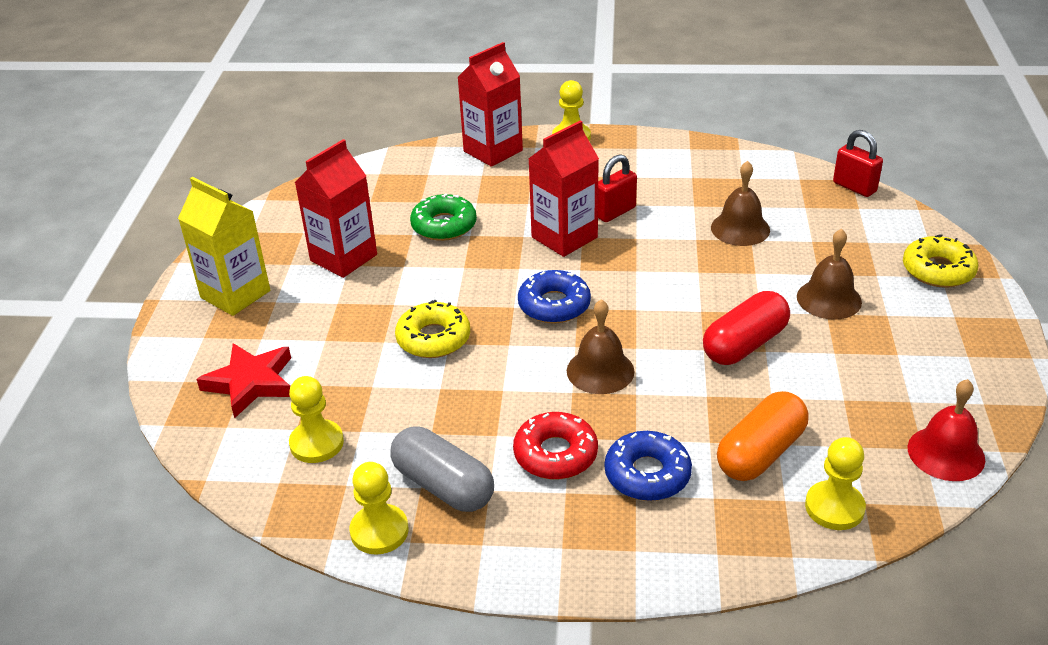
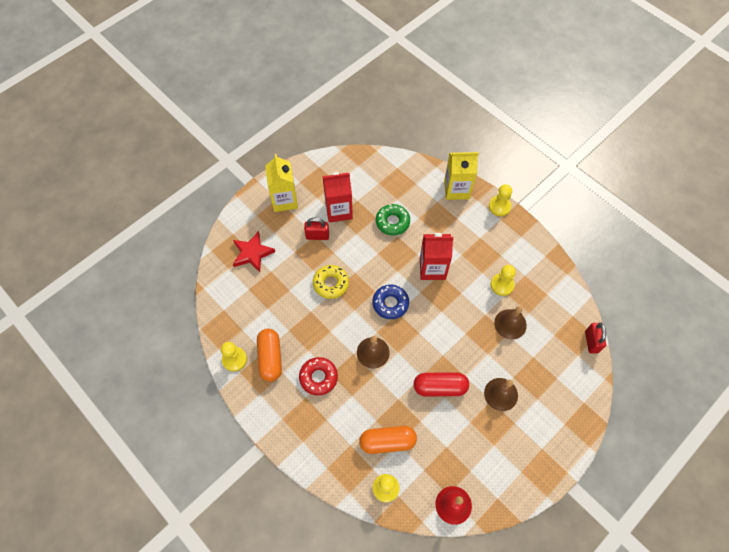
camera: 40 degrees right, 25 degrees up
yellow pawn [289,376,344,463] -> yellow pawn moved to [491,265,516,296]
grey capsule [391,427,494,512] -> orange capsule [257,329,282,382]
red carton [457,42,523,167] -> yellow carton [444,152,479,200]
red padlock [598,154,637,222] -> red padlock moved to [304,218,329,240]
blue donut [605,431,692,501] -> none
yellow donut [903,234,979,288] -> none

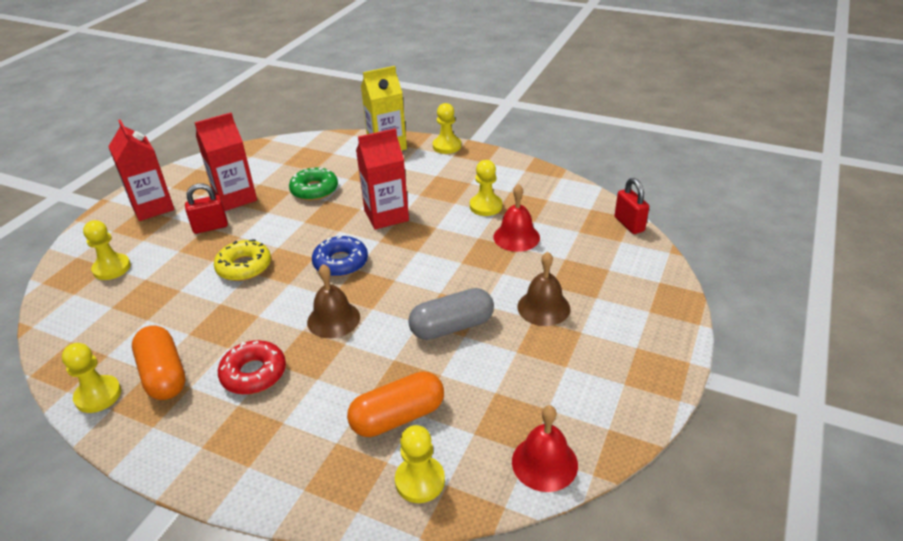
camera: 20 degrees left, 25 degrees down
red star [233,231,275,272] -> yellow pawn [83,220,131,280]
yellow carton [265,154,298,212] -> red carton [108,120,174,221]
red capsule [413,372,469,396] -> grey capsule [408,288,494,340]
brown bell [494,306,527,340] -> red bell [493,184,540,252]

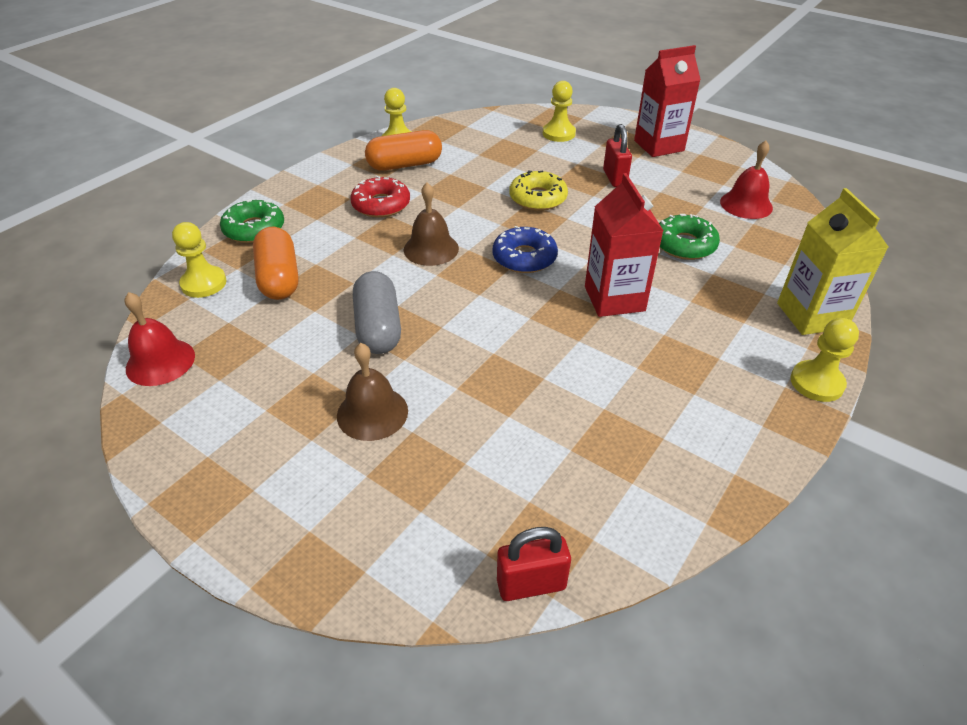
camera: 100 degrees right, 5 degrees up
red carton [194,113,257,211] -> none
yellow pawn [470,160,502,216] -> none
red bell [493,184,540,252] -> red bell moved to [720,141,773,219]
none -> green donut [220,199,284,243]

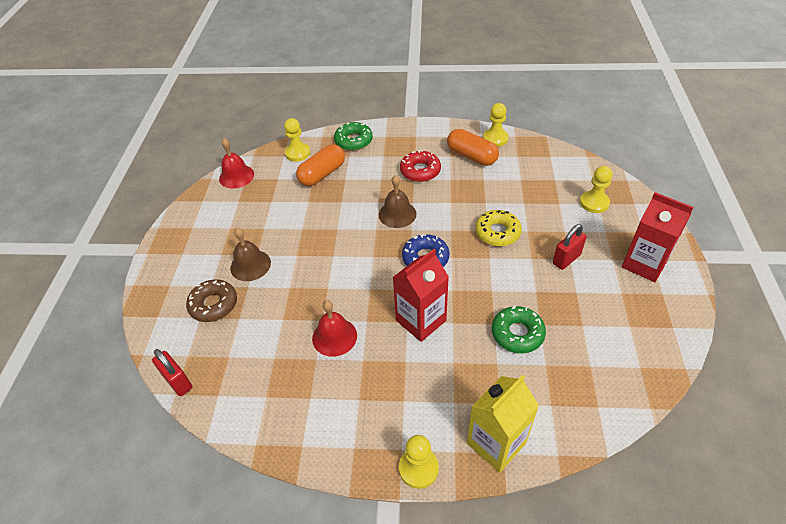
camera: 60 degrees right, 5 degrees up
grey capsule [353,271,401,354] -> none
red bell [720,141,773,219] -> red bell moved to [312,300,357,357]
none -> brown donut [186,279,237,322]

